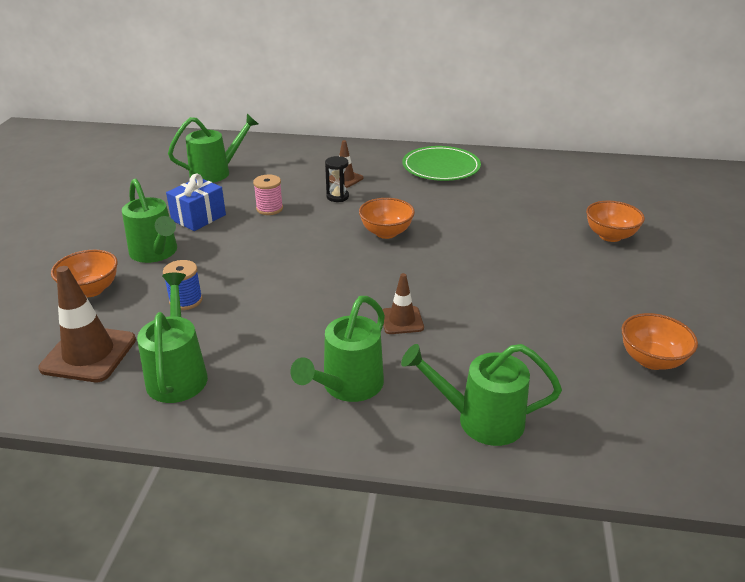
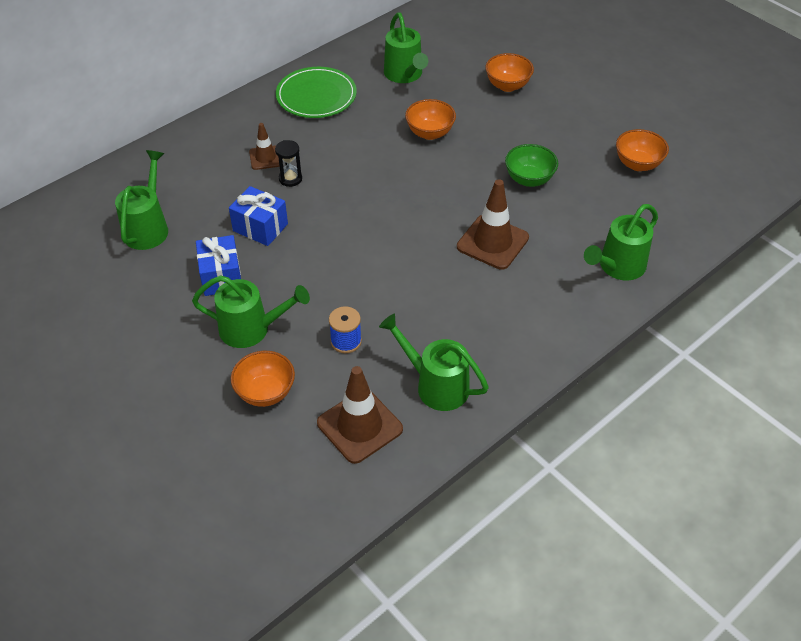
camera: 50 degrees left, 15 degrees up
pink spool [253,175,283,215] -> blue gift [229,186,288,246]
green watering can [291,296,385,402] -> green watering can moved to [384,13,428,83]
orange bowl [359,198,415,239] -> orange bowl moved to [405,99,456,140]
brown traffic cone [382,273,424,334] -> brown traffic cone [457,179,529,270], size x1.74
none -> green bowl [505,144,558,187]

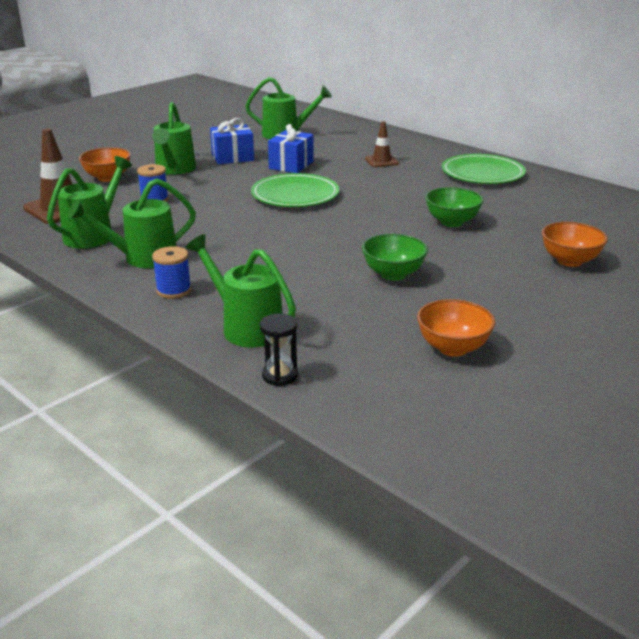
camera: 85 degrees right, 20 degrees down
black hourglass [275,140,302,187] -> black hourglass moved to [260,314,298,386]
green watering can [384,13,428,83] -> green watering can moved to [68,179,196,268]
orange bowl [405,99,456,140] -> green bowl [425,187,483,227]
brown traffic cone [457,179,529,270] -> none
none -> blue spool [152,246,191,299]
none -> green plate [251,173,339,207]

